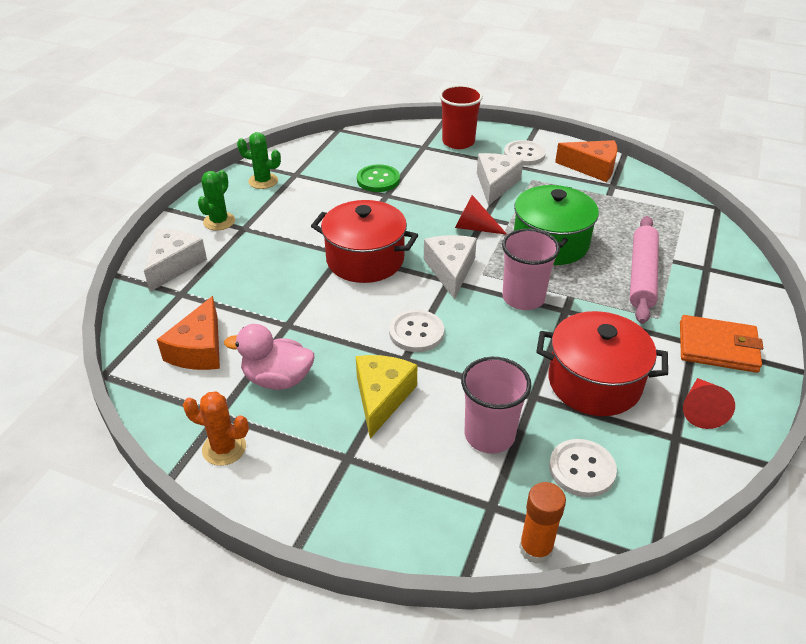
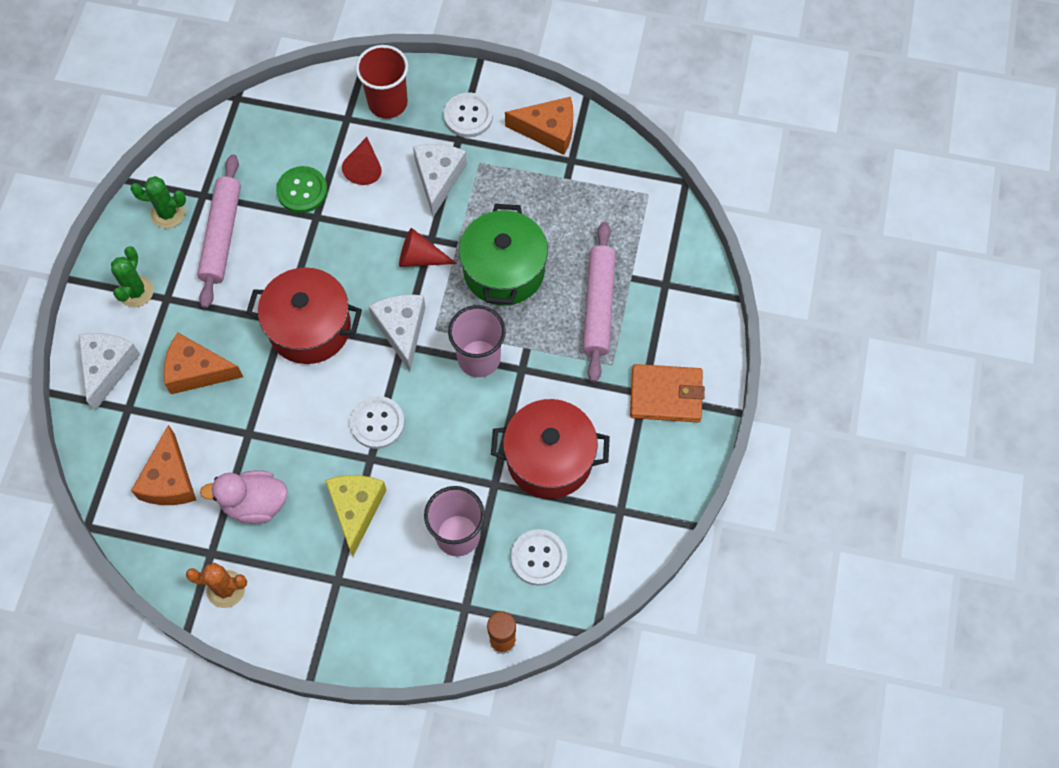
camera: 10 degrees left, 25 degrees up
red cone [683,378,735,429] -> red cone moved to [342,137,382,185]
none -> orange cheese [163,333,243,394]
none -> pink rolling pin [197,154,241,308]

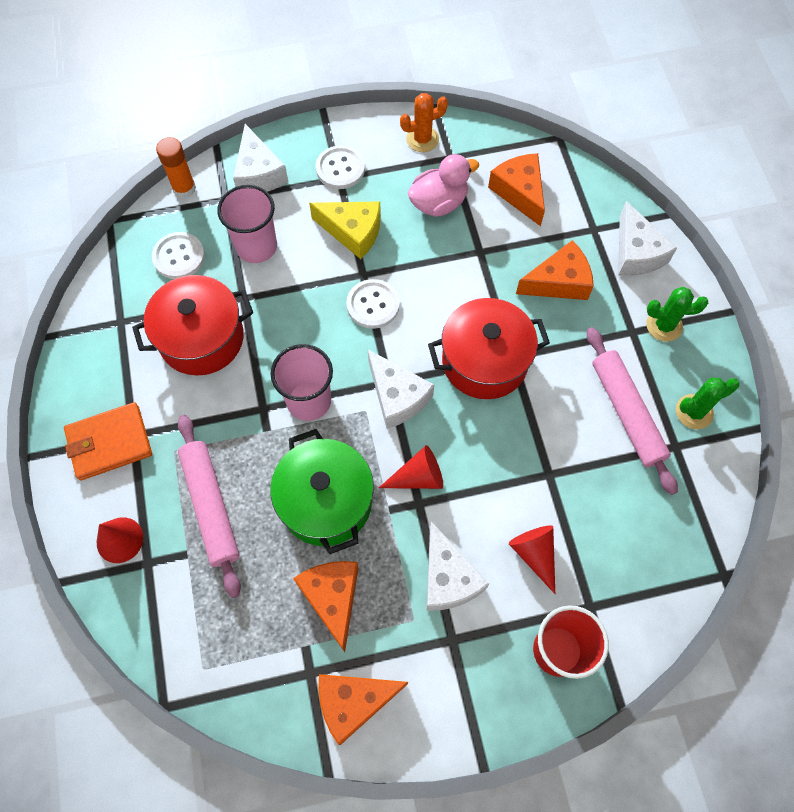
camera: 155 degrees right, 0 degrees up
green cactus [111,246,154,307] -> green cactus turned 75 degrees counterclockwise [646,287,708,342]
green button [276,166,328,213] -> none
yellow cheese [325,475,386,556] -> yellow cheese turned 45 degrees counterclockwise [309,201,381,259]
white button [444,92,493,138] -> white button moved to [316,145,365,189]
none -> red cone [97,517,143,563]
none -> white cheese [233,124,288,192]
none -> orange cheese [293,561,359,652]

